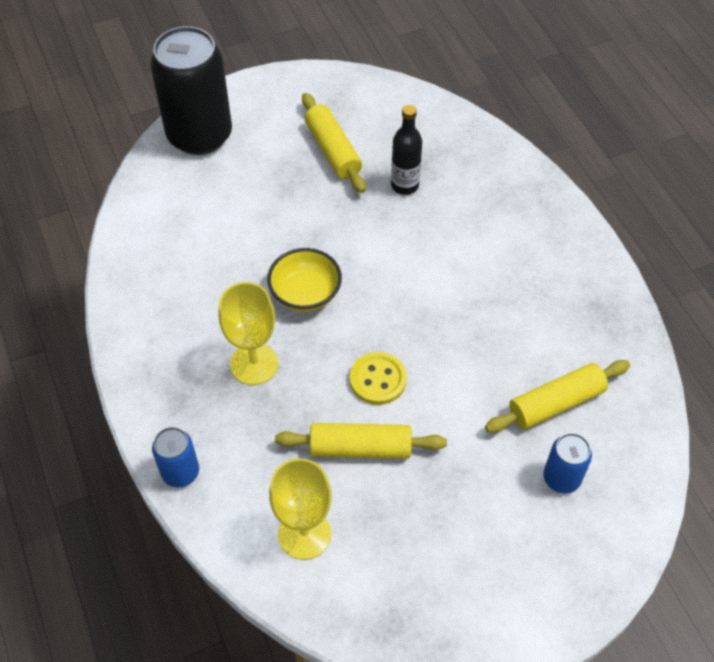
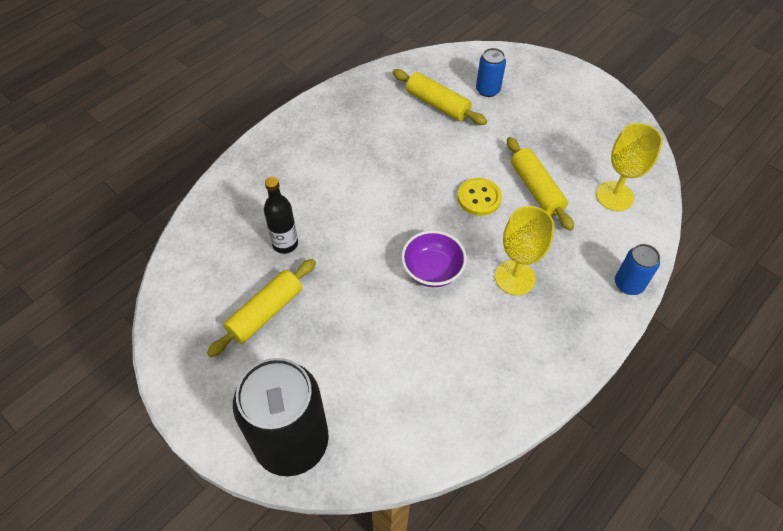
camera: 115 degrees left, 0 degrees up
yellow bowl [267,248,342,312] -> purple bowl [401,230,467,287]

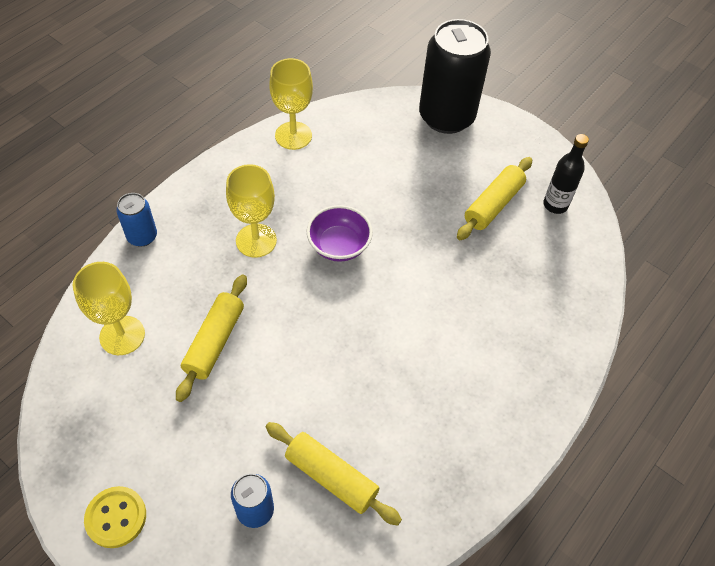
camera: 175 degrees right, 0 degrees up
black bottle [264,177,298,254] -> black bottle moved to [543,134,589,214]
yellow button [457,178,502,216] -> yellow button moved to [84,486,146,548]
yellow rolling pin [507,137,574,231] -> yellow rolling pin turned 45 degrees clockwise [176,274,247,402]
none -> yellow goblet [269,58,313,150]

